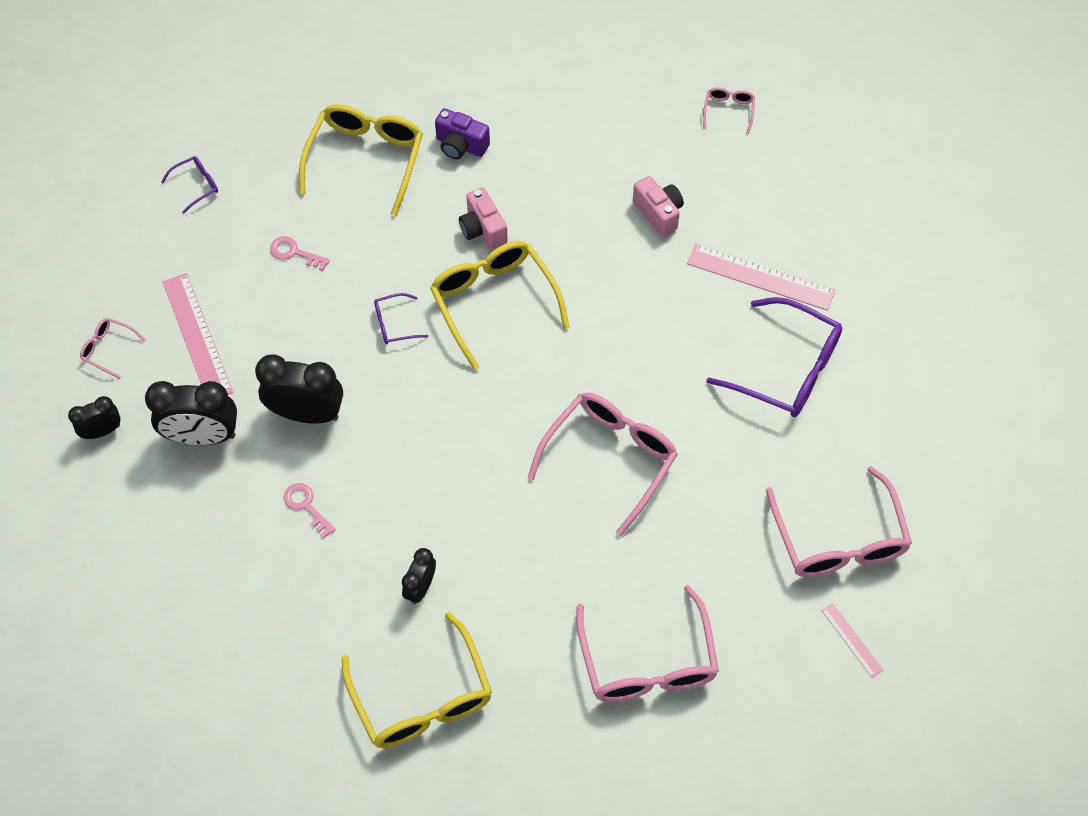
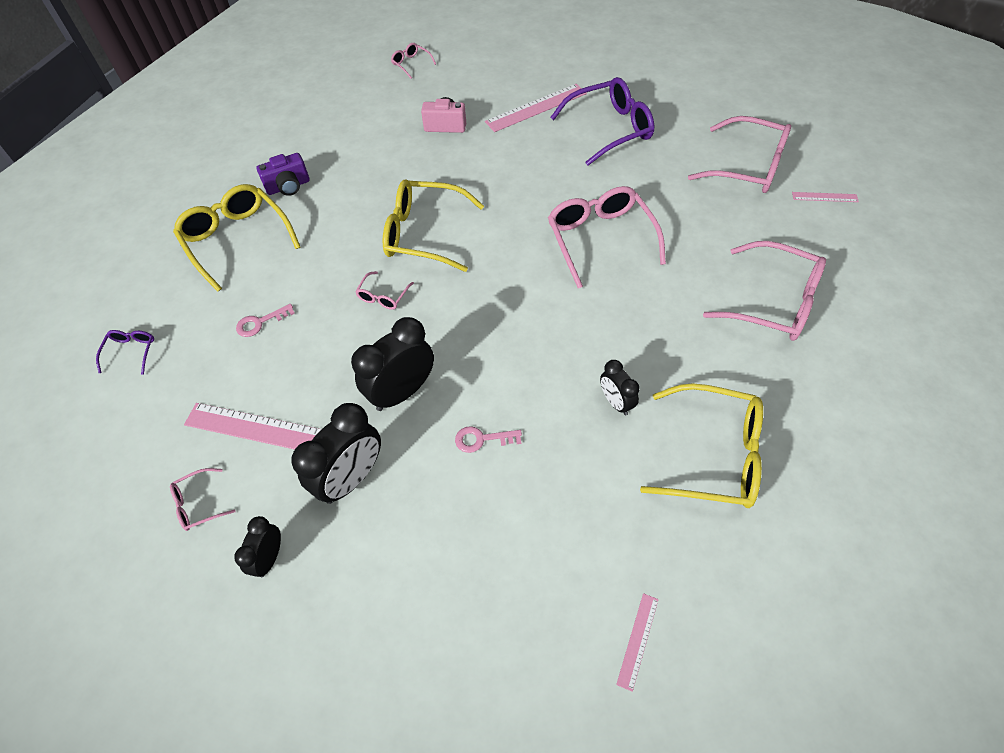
camera: 50 degrees left, 5 degrees down
purple glasses [374,293,428,344] -> pink glasses [355,271,414,310]
pink camera [459,187,508,250] -> none
none -> pink ruler [616,593,659,692]

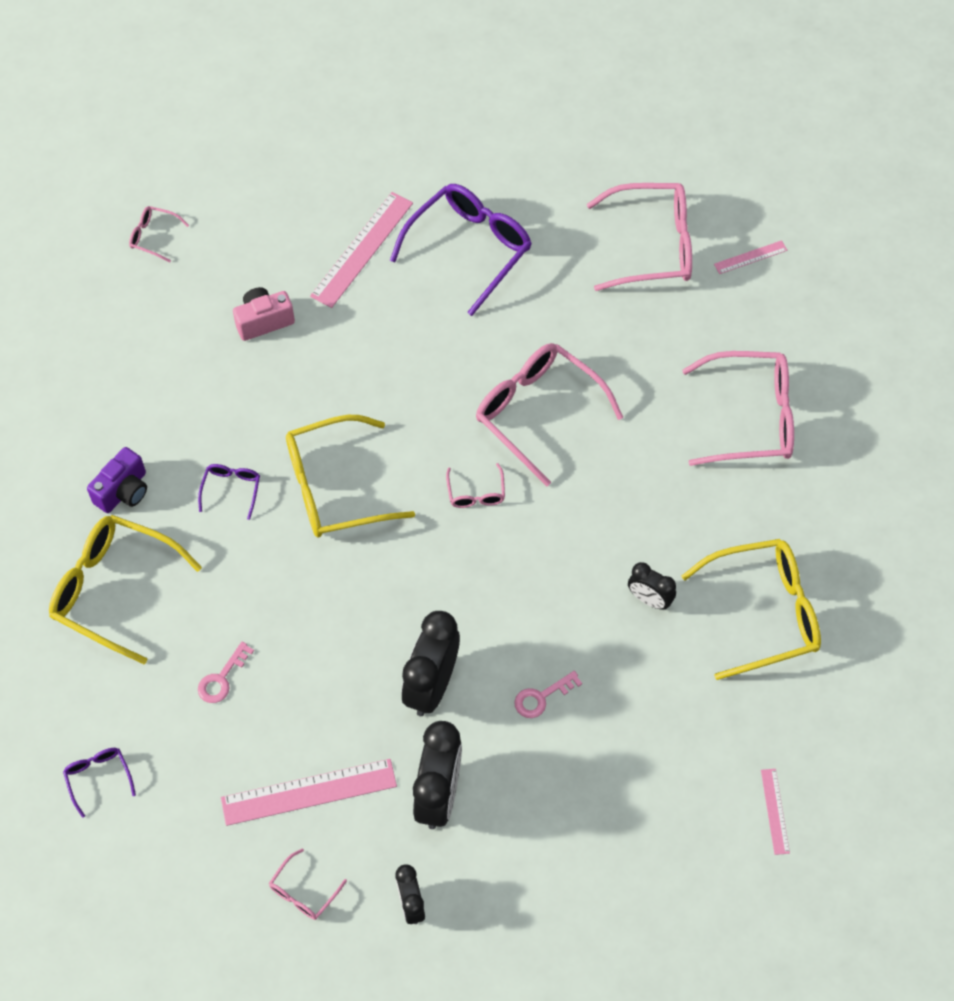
camera: 30 degrees left, 5 degrees up
pink glasses [355,271,414,310] -> pink glasses moved to [446,463,505,508]
none -> purple glasses [198,464,260,520]

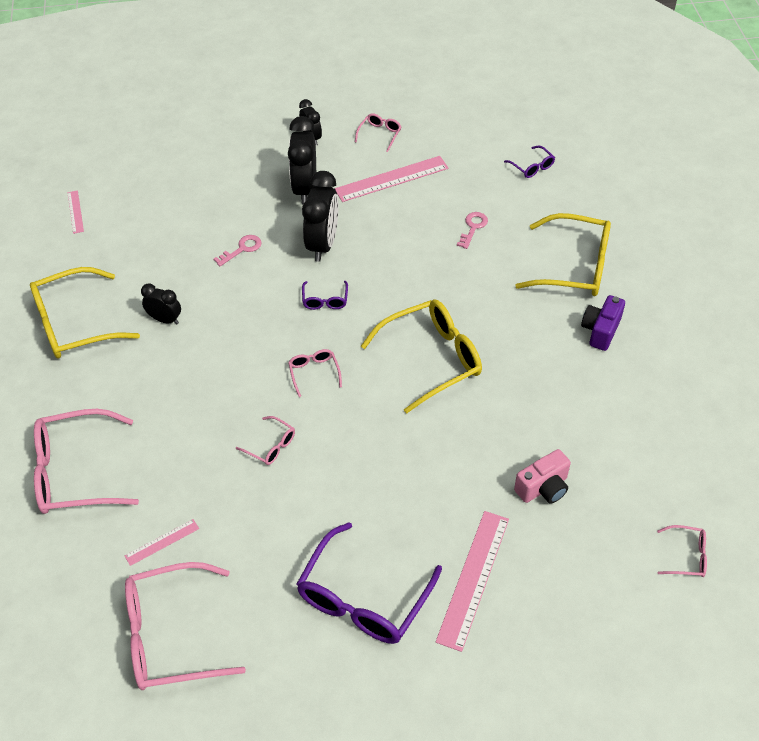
camera: 170 degrees right, 10 degrees down
purple glasses [198,464,260,520] -> purple glasses moved to [302,281,348,310]
pink glasses [476,343,623,486] -> pink glasses [236,416,295,465], size x0.46
pink ruler [714,240,787,274] -> pink ruler moved to [125,519,199,566]

